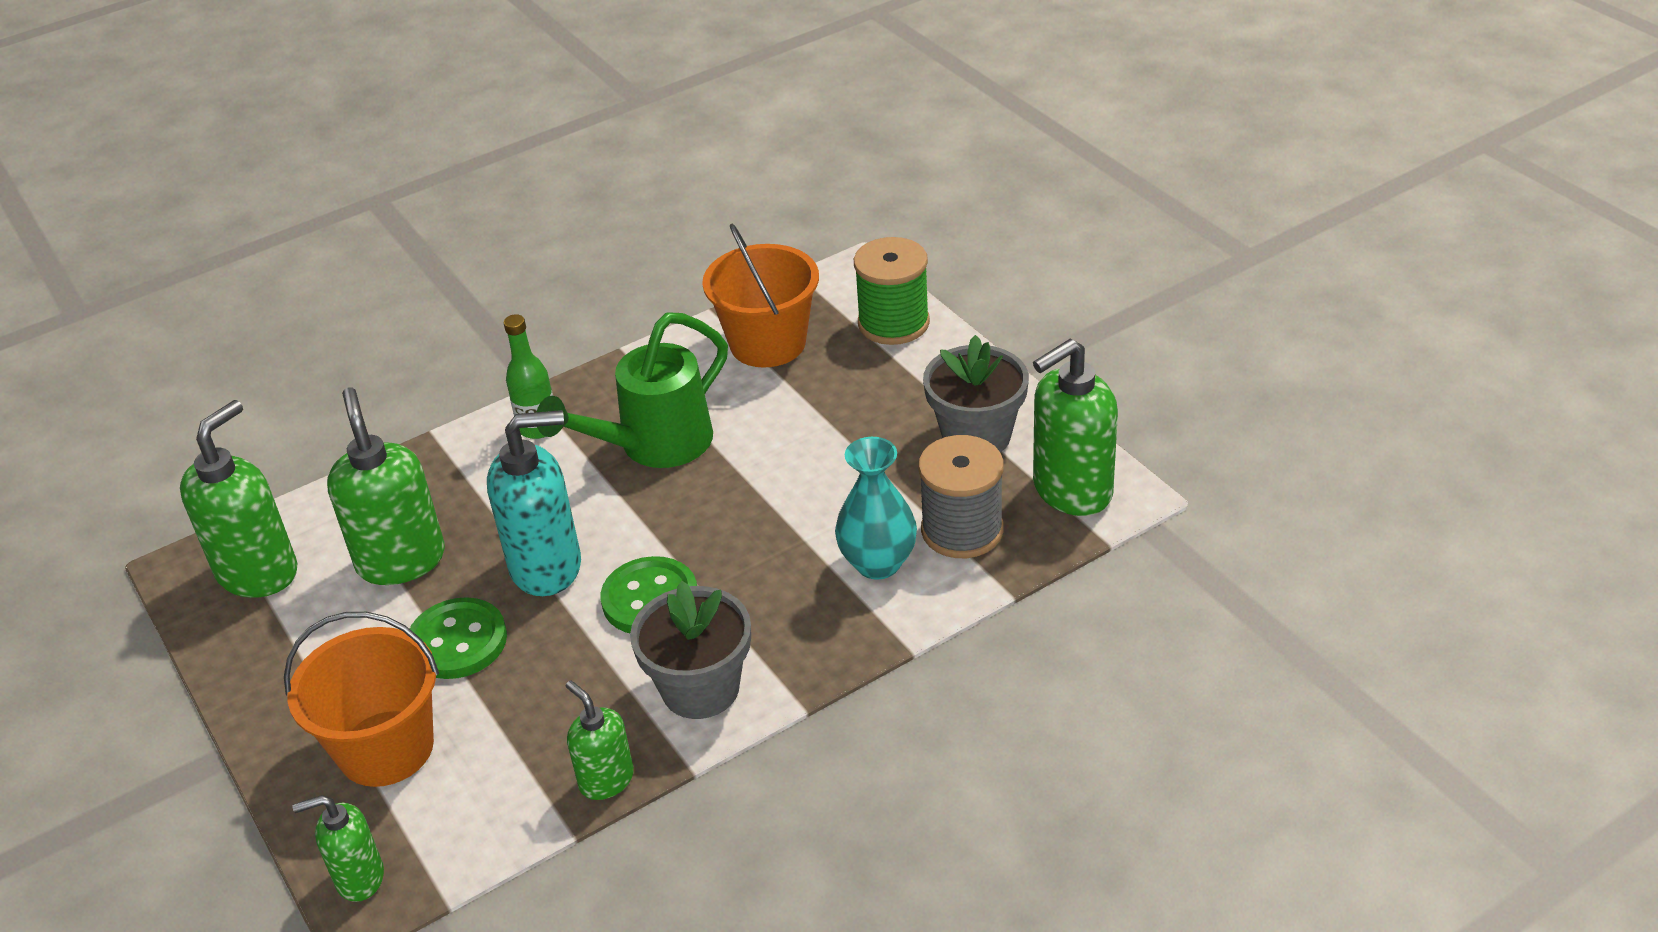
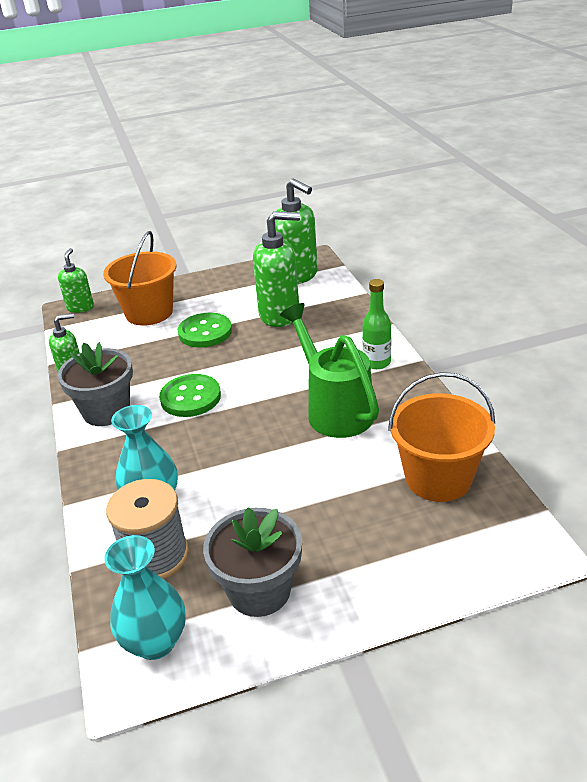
camera: 105 degrees right, 5 degrees down
turquoise soap dispenser [487,410,581,596] -> none
green spool [854,237,930,345] -> none
green soap dispenser [1033,339,1118,516] -> turquoise vase [104,535,186,660]

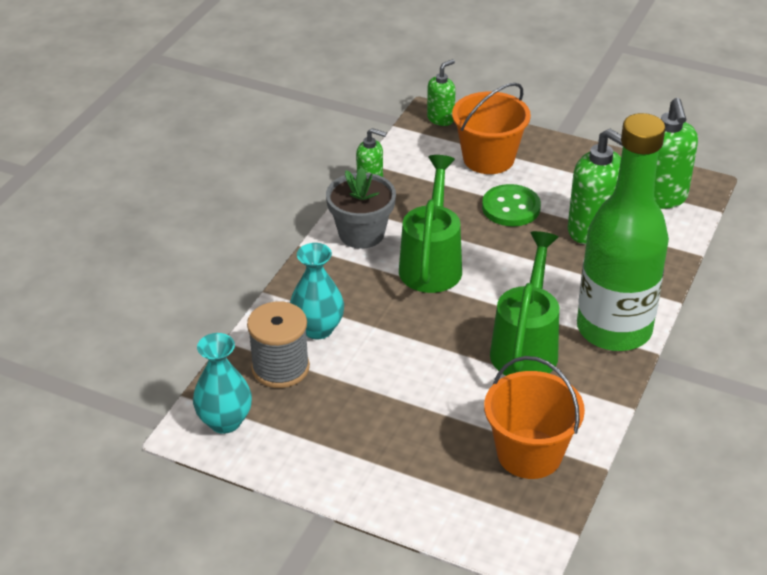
camera: 40 degrees right, 5 degrees up
green button [159,374,221,417] -> green watering can [399,155,462,293]
grey flower pot [203,507,302,617] -> none
green bottle [362,279,391,369] -> green bottle [577,113,669,351], size x2.47

